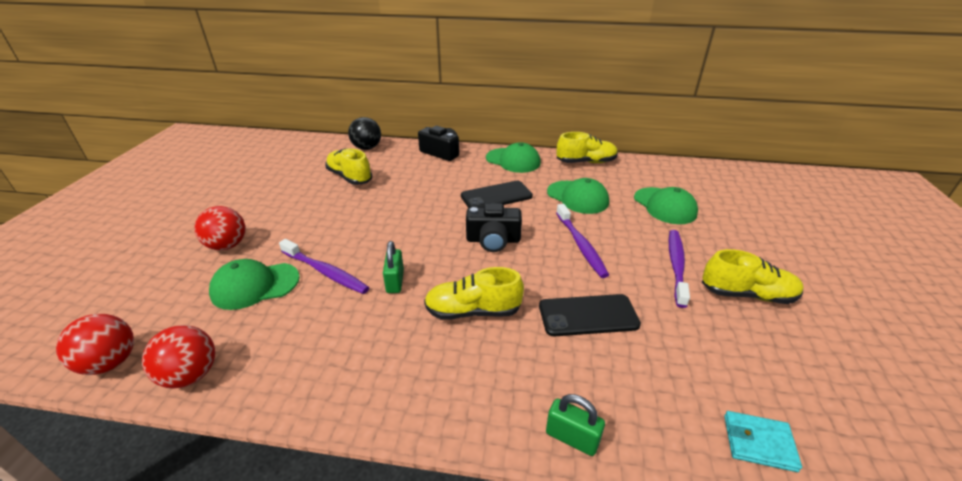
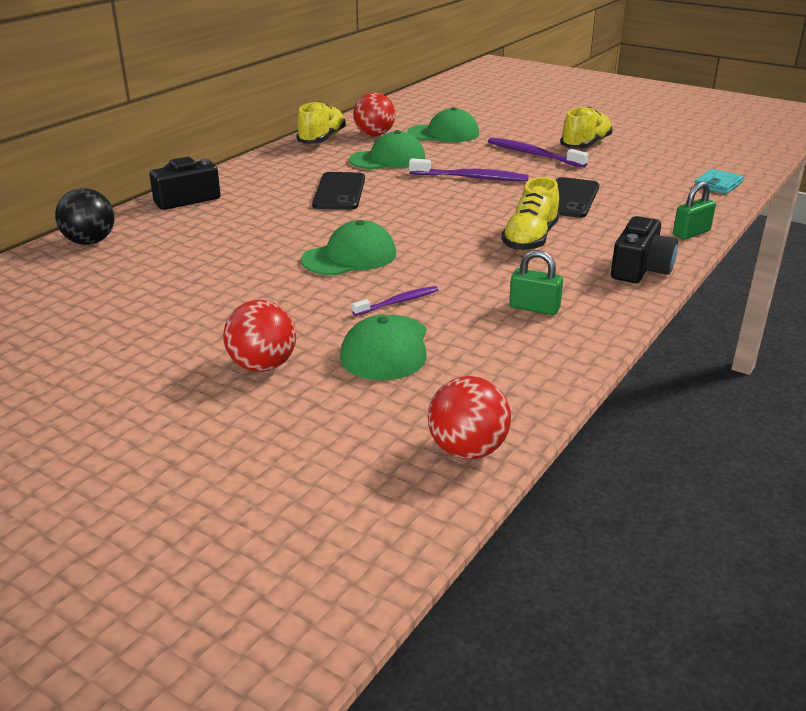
camera: 65 degrees left, 5 degrees down
red ball [142,325,215,389] -> red ball moved to [353,92,395,136]
purple toothbrush [279,239,369,294] -> purple toothbrush [352,286,438,316], size x0.61
yellow shoe [325,148,372,185] -> none
green padlock [383,241,404,293] -> green padlock moved to [509,250,563,315]
black camera [466,203,522,252] -> black camera moved to [611,216,678,283]
green cap [486,142,541,173] -> green cap moved to [301,220,396,275]

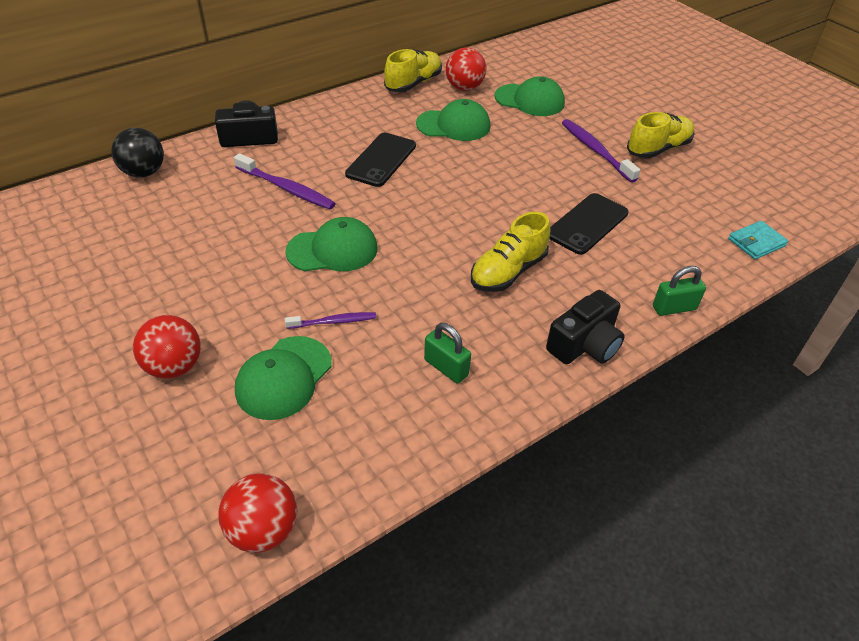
camera: 20 degrees right, 15 degrees up
purple toothbrush [409,158,529,181] -> purple toothbrush moved to [234,153,336,209]

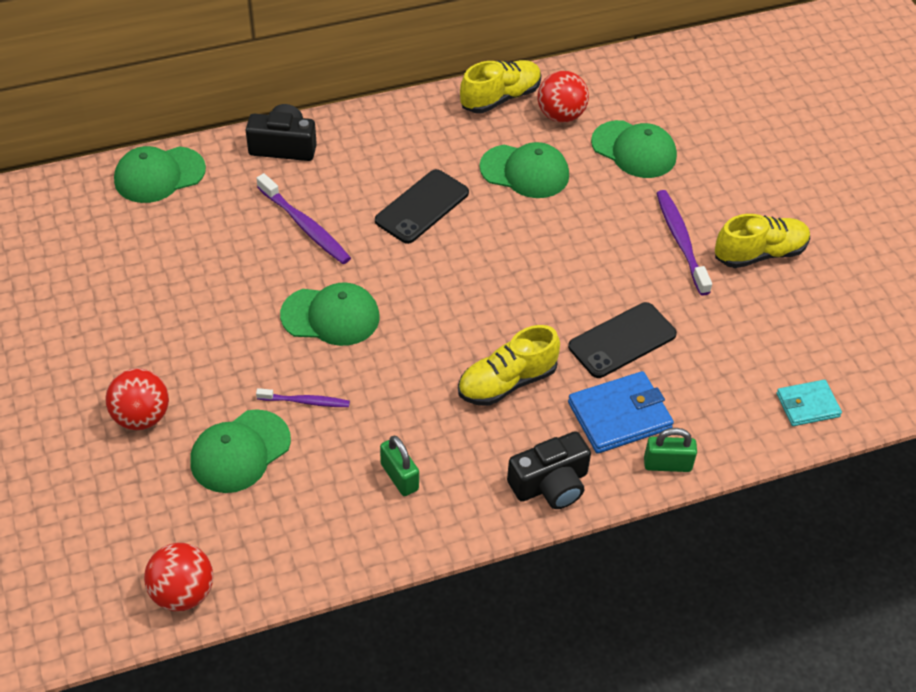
camera: 15 degrees right, 5 degrees up
black ball [111,128,164,178] -> green cap [114,146,206,203]
none -> blue wallet [568,371,674,454]

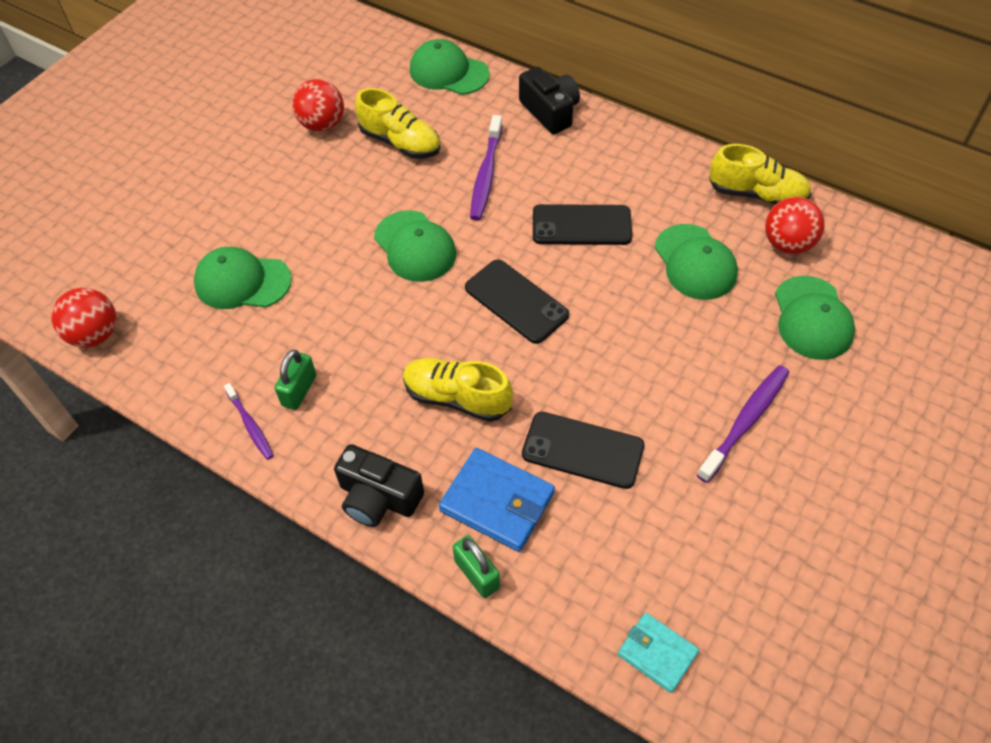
camera: 55 degrees right, 5 degrees up
red ball [105,368,169,430] -> red ball moved to [292,79,344,132]
purple toothbrush [256,388,350,407] -> purple toothbrush moved to [224,383,274,460]
yellow shoe [715,214,810,268] -> yellow shoe moved to [355,88,440,159]
none -> black phone [465,259,569,344]

